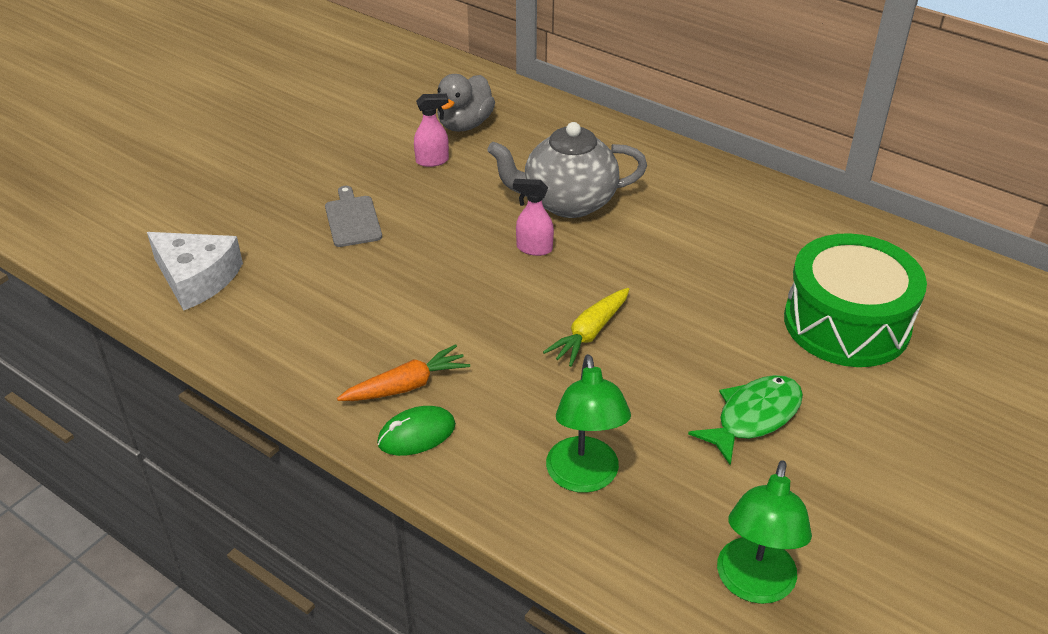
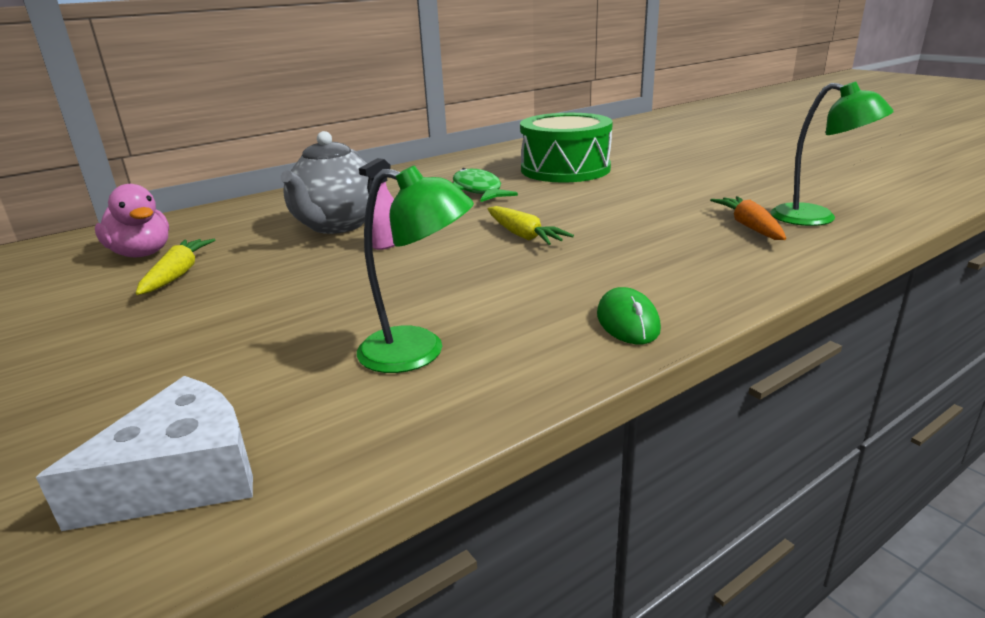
camera: 70 degrees left, 15 degrees down
grey cutting board [325,186,382,247] -> none
orange carrot [337,344,470,401] -> orange carrot moved to [710,196,786,240]
pink spray bottle [414,94,449,167] -> yellow carrot [136,239,215,295]
grey duck [437,74,495,132] -> pink duck [95,184,169,257]
green lamp [546,354,631,493] -> green lamp moved to [357,165,474,373]
green fish [688,375,803,465] -> green fish moved to [453,168,518,202]

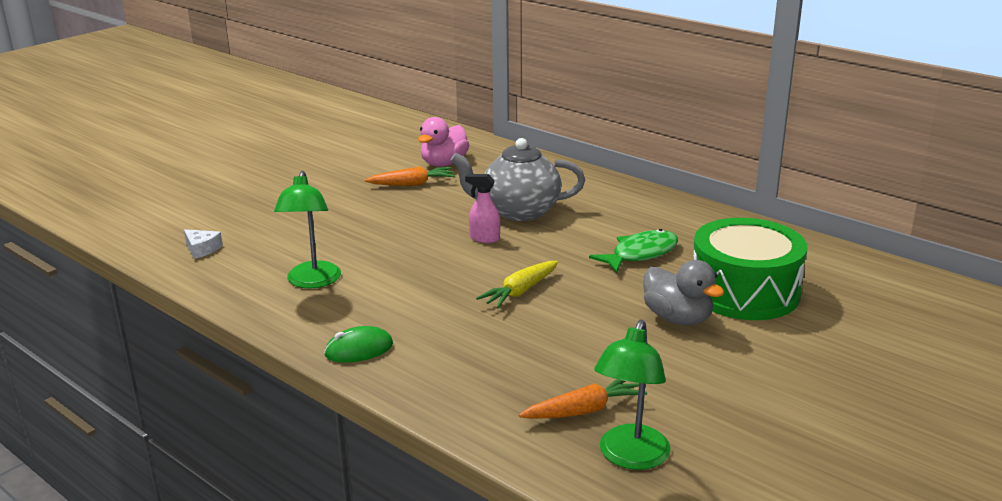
camera: 75 degrees right, 0 degrees up
white cheese [36,376,253,531] -> white cheese [184,229,223,259], size x0.52
yellow carrot [136,239,215,295] -> orange carrot [365,166,455,186]
none -> grey duck [643,260,725,325]

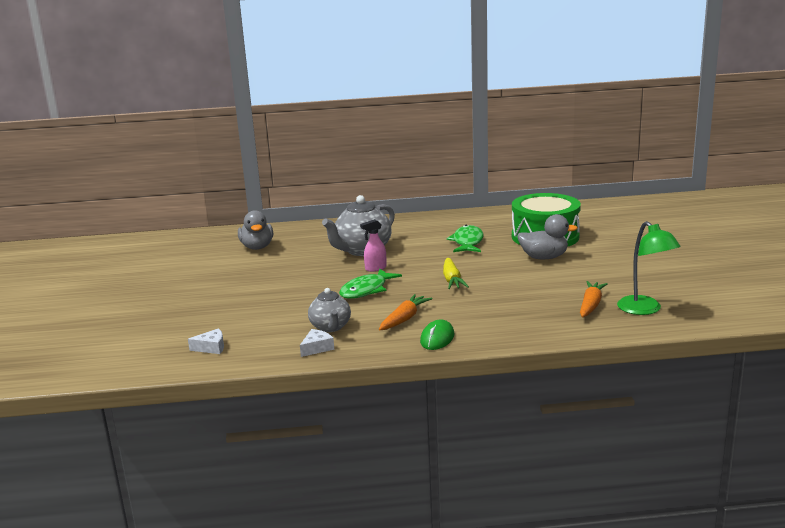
camera: 45 degrees left, 5 degrees down
green lamp [274,171,341,288] -> grey teapot [308,288,351,332]
orange carrot [365,166,455,186] -> orange carrot moved to [379,294,433,330]
pink duck [418,117,469,166] -> grey duck [238,210,273,250]
none -> white cheese [300,329,334,357]
none -> green fish [339,269,402,299]

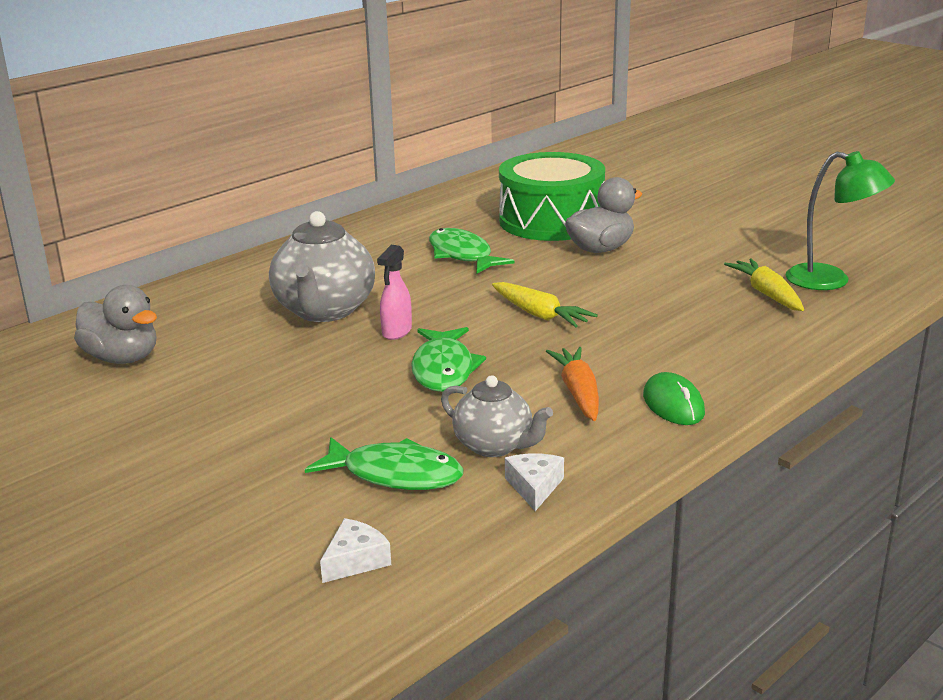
camera: 40 degrees left, 5 degrees up
orange carrot [580,281,608,317] -> yellow carrot [724,258,804,311]
none -> green fish [305,437,463,490]

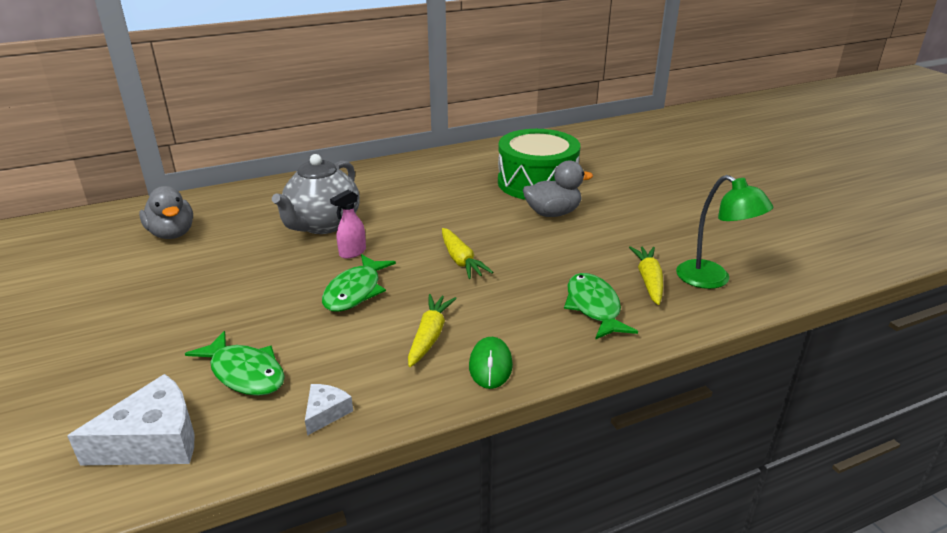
camera: 20 degrees right, 5 degrees up
white cheese [320,518,391,583] -> white cheese [67,374,195,465], size x1.94
green fish [429,228,515,274] -> green fish moved to [564,273,638,340]
grey teapot [441,375,553,457] -> none
orange carrot [546,347,599,421] -> yellow carrot [408,294,457,367]

